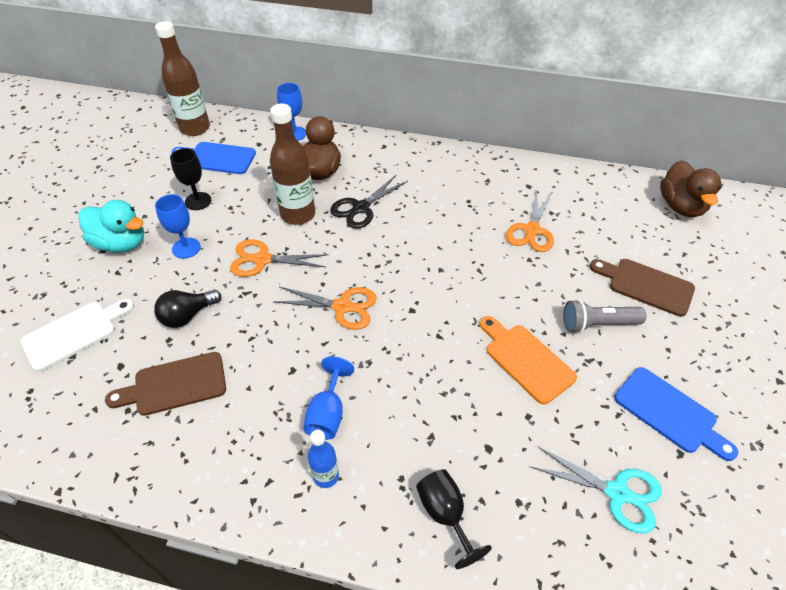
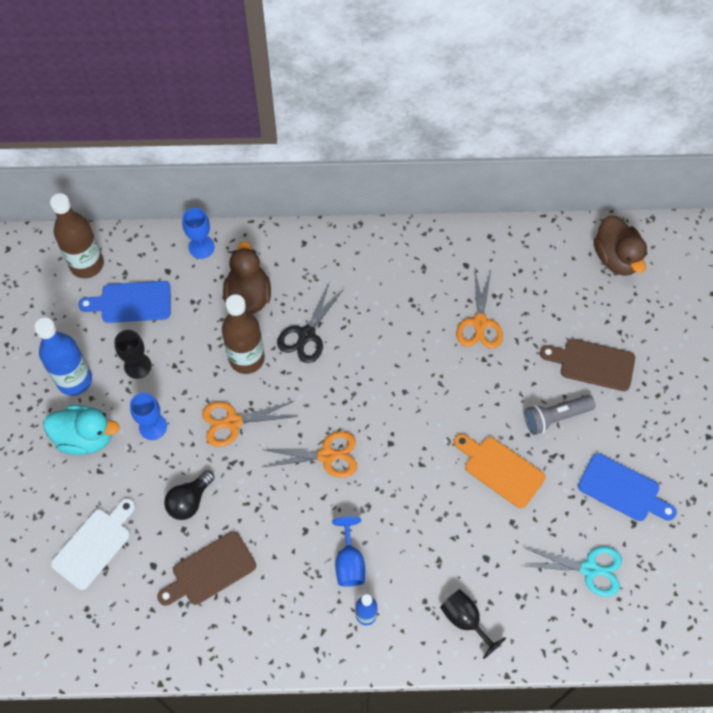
camera: 15 degrees left, 15 degrees up
none -> blue bottle [34,317,92,396]

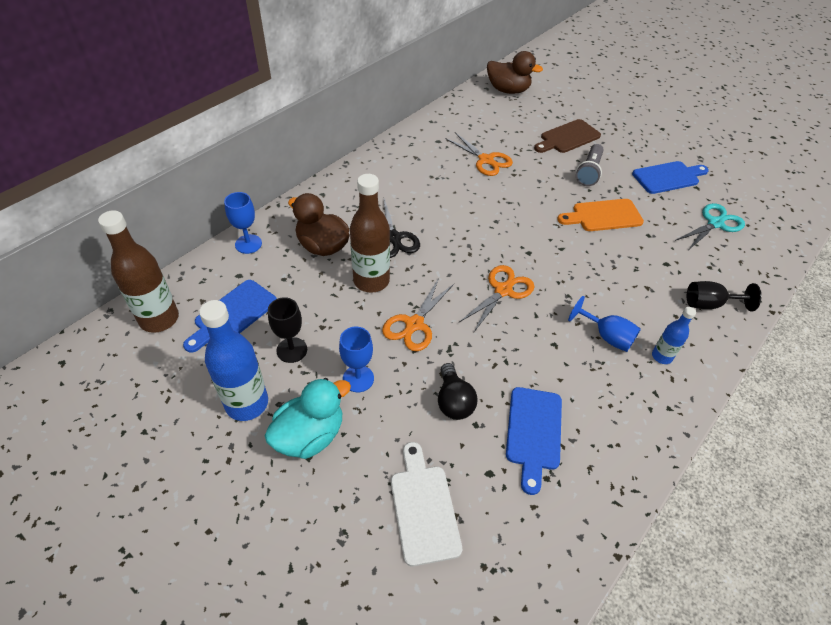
camera: 50 degrees left, 15 degrees down
brown cutting board [157,531,256,606] -> blue cutting board [506,387,562,495]

